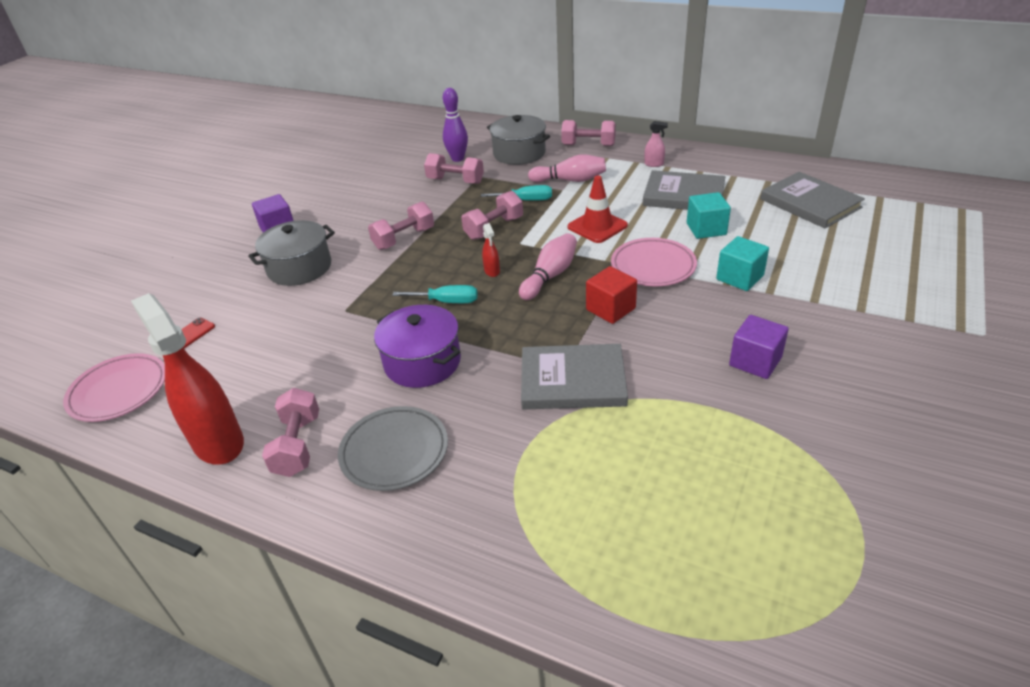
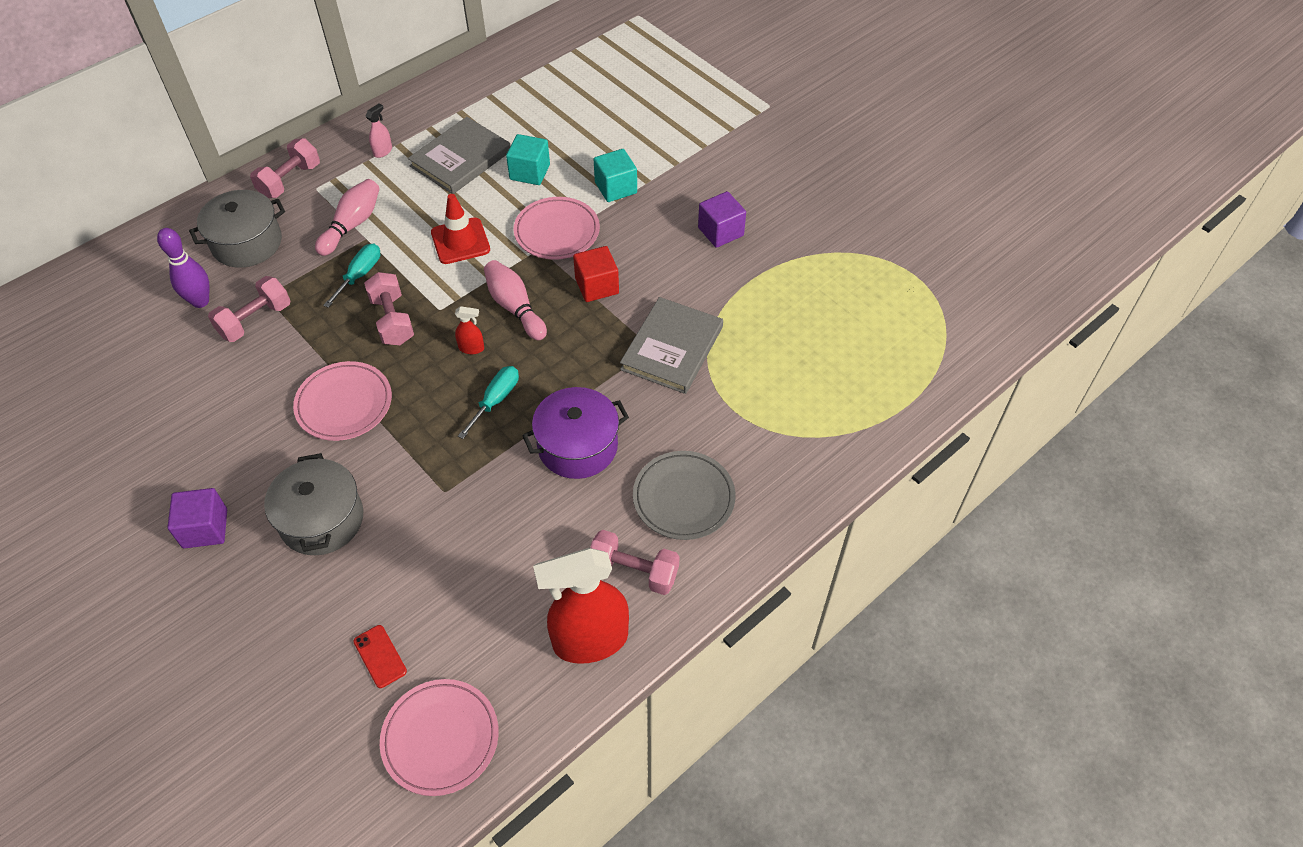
camera: 70 degrees left, 15 degrees up
pink dumbbell [368,202,434,250] -> pink plate [293,361,392,441]
grey book [760,172,865,228] -> none

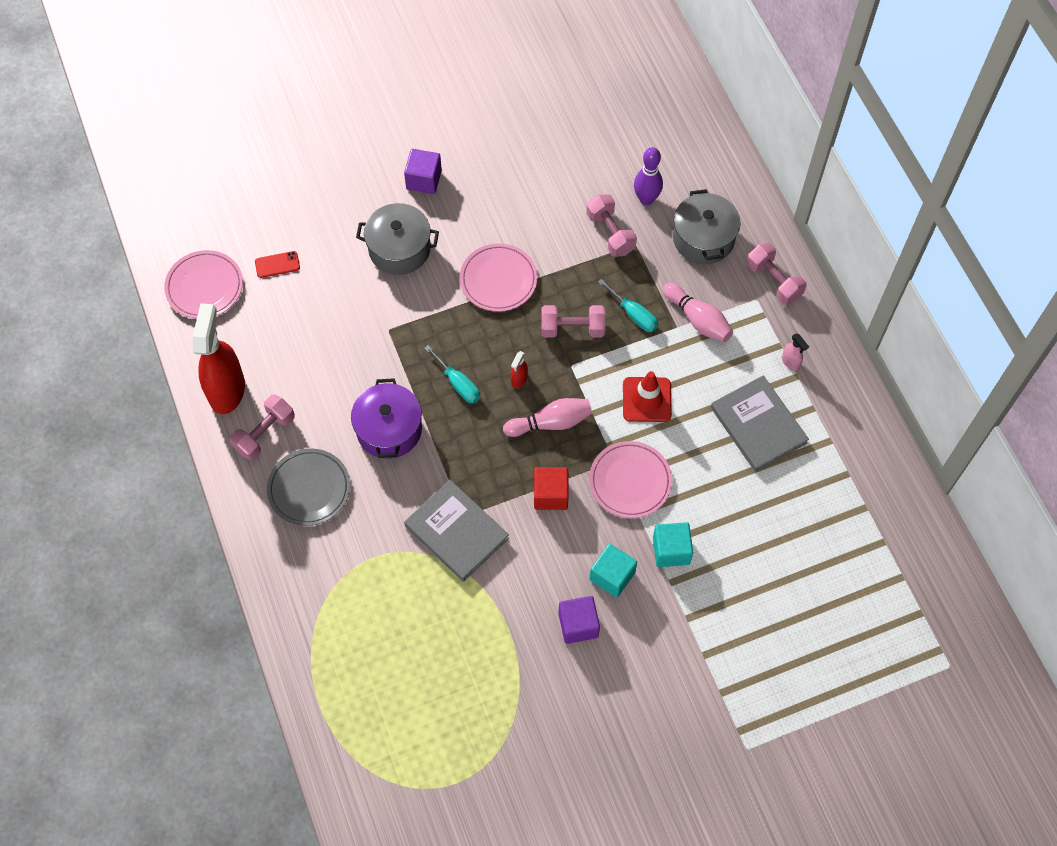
camera: 110 degrees right, 10 degrees up
turquoise cube [506,134,550,185] -> turquoise cube moved to [590,544,637,598]

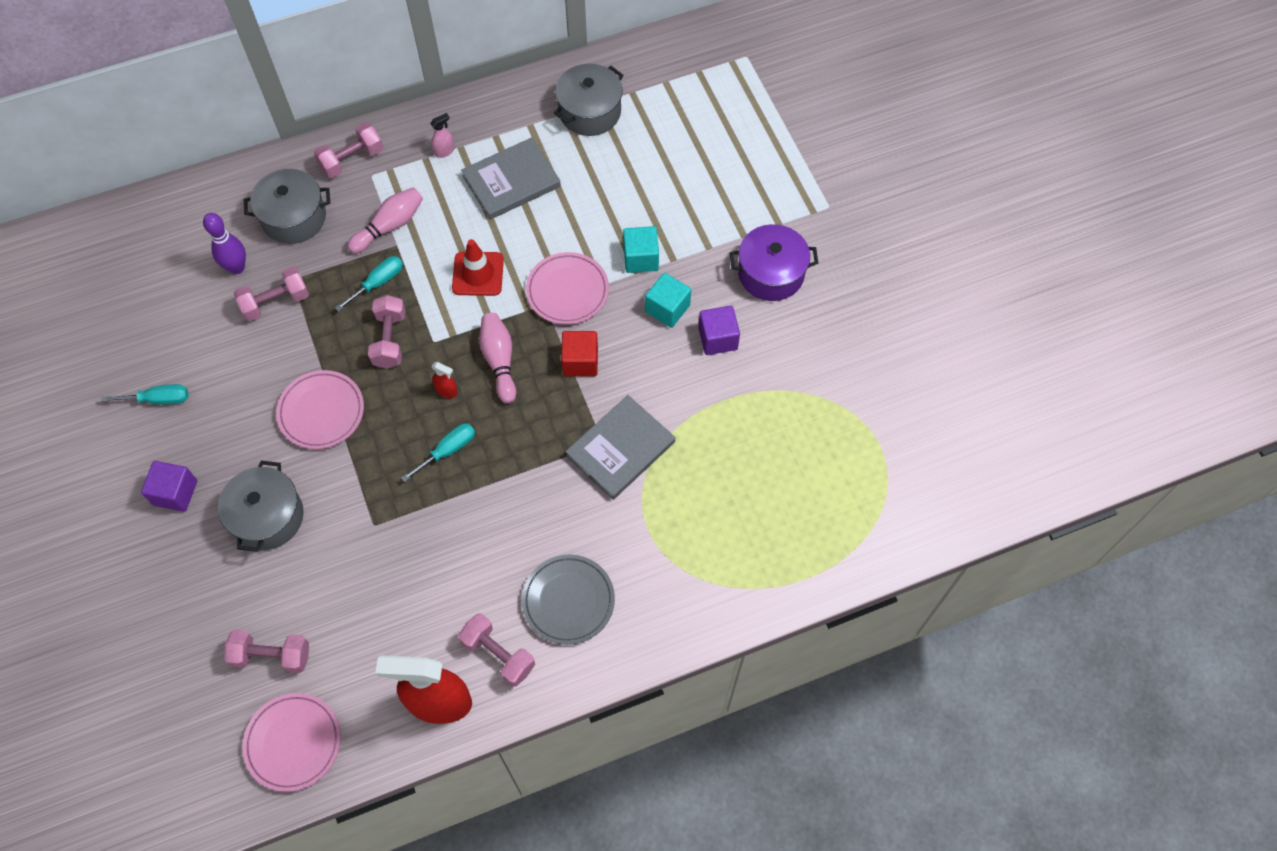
camera: 90 degrees left, 0 degrees up
red phone [255,251,300,278] -> pink dumbbell [224,630,309,673]
purple pot [351,378,422,459] -> purple pot moved to [730,224,818,301]
none -> turquoise screwdriver [101,384,189,405]
none -> grey pot [554,64,624,136]

